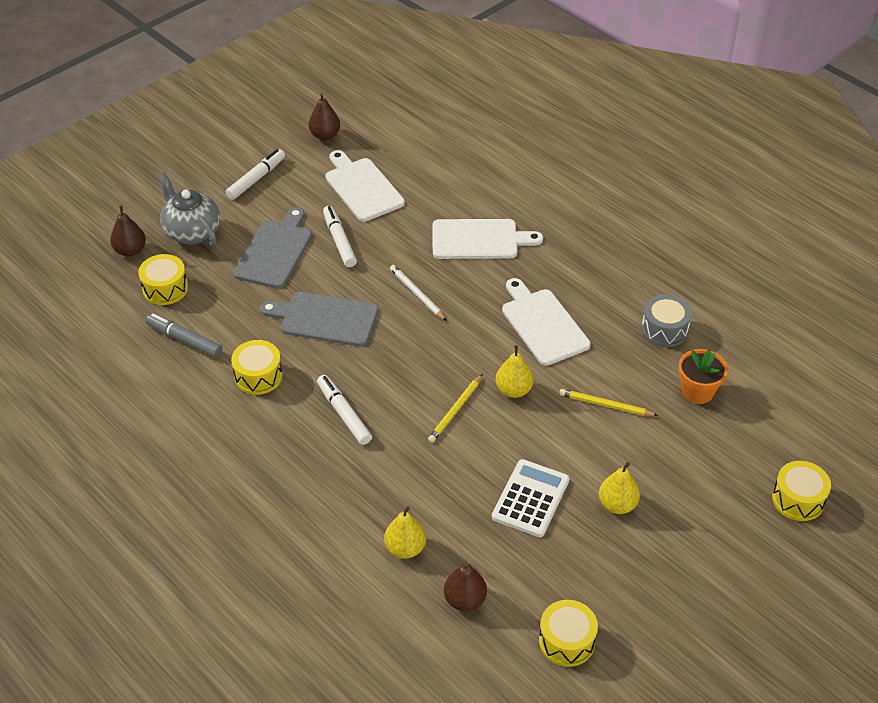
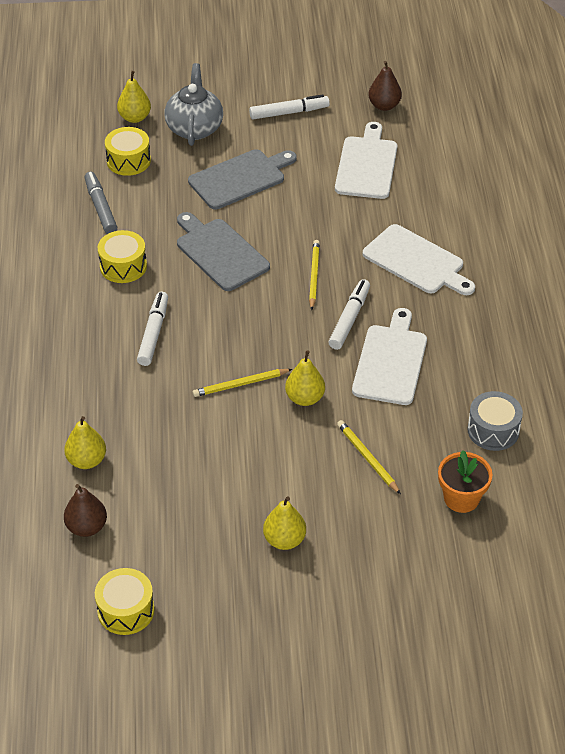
camera: 40 degrees right, 0 degrees up
brown pear [110,205,146,257] -> yellow pear [117,71,151,123]
white marker [323,206,357,267] -> white marker moved to [328,279,370,350]
white pencil [390,265,447,321] -> yellow pencil [309,240,320,310]
white calculator [492,459,569,537] -> none
yellow drum [772,461,831,521] -> none

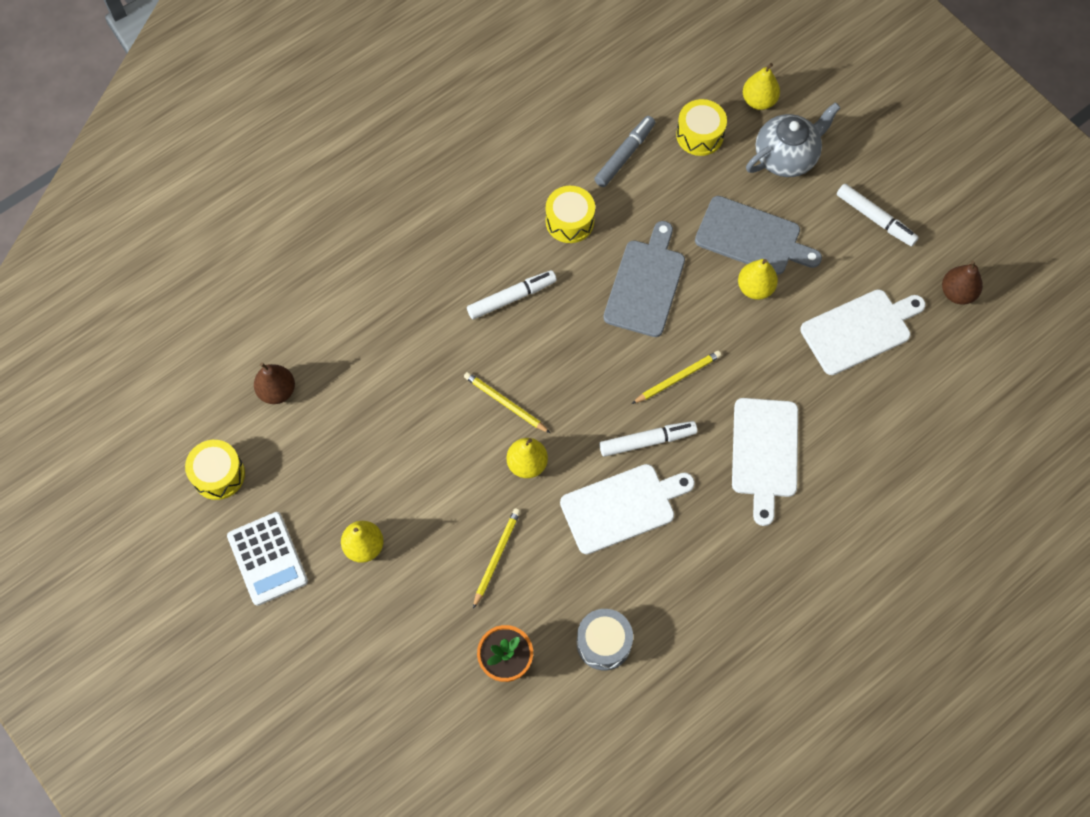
camera: 55 degrees right, 20 degrees up
yellow pear [64,416,106,469] -> yellow pear moved to [738,259,778,300]
none -> white calculator [227,512,308,606]

